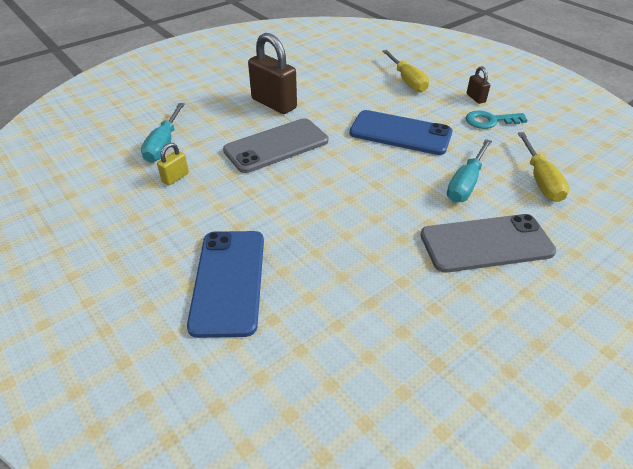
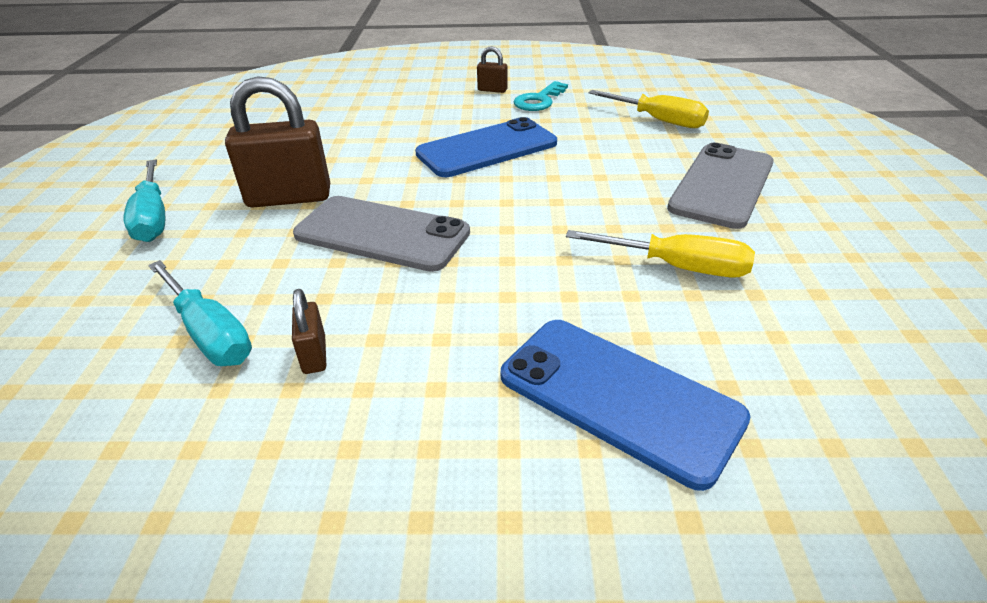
camera: 50 degrees left, 5 degrees down
yellow padlock [157,143,189,185] -> brown padlock [292,289,326,374]
grey phone [223,118,328,173] -> grey phone turned 75 degrees counterclockwise [293,196,470,272]
yellow screwdriver [382,50,429,92] -> yellow screwdriver moved to [566,230,755,278]
turquoise screwdriver [447,139,492,202] -> turquoise screwdriver moved to [123,159,165,242]

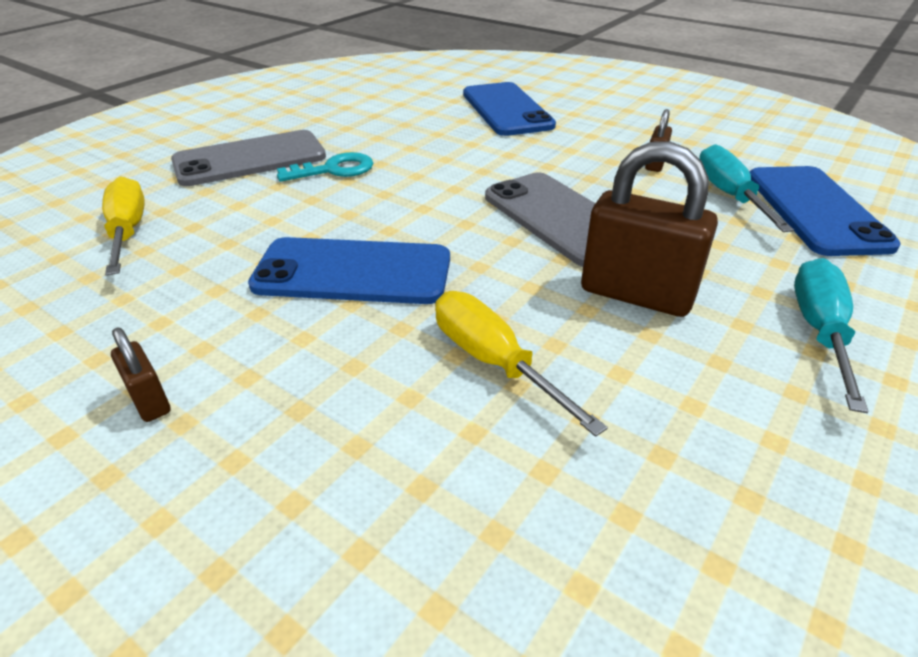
camera: 145 degrees left, 0 degrees up
turquoise key [514,81,568,111] -> turquoise key moved to [277,152,373,182]
yellow screwdriver [566,230,755,278] -> yellow screwdriver moved to [435,291,608,437]
none -> blue phone [750,166,900,256]

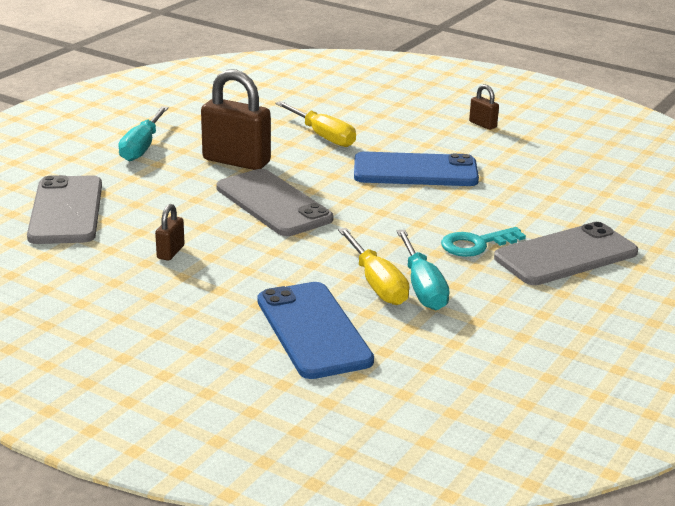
camera: 175 degrees right, 10 degrees down
yellow screwdriver [102,176,145,276] -> yellow screwdriver moved to [338,228,409,305]
turquoise screwdriver [699,144,794,232] -> turquoise screwdriver moved to [396,229,450,310]
blue phone [750,166,900,256] -> grey phone [27,175,102,244]

